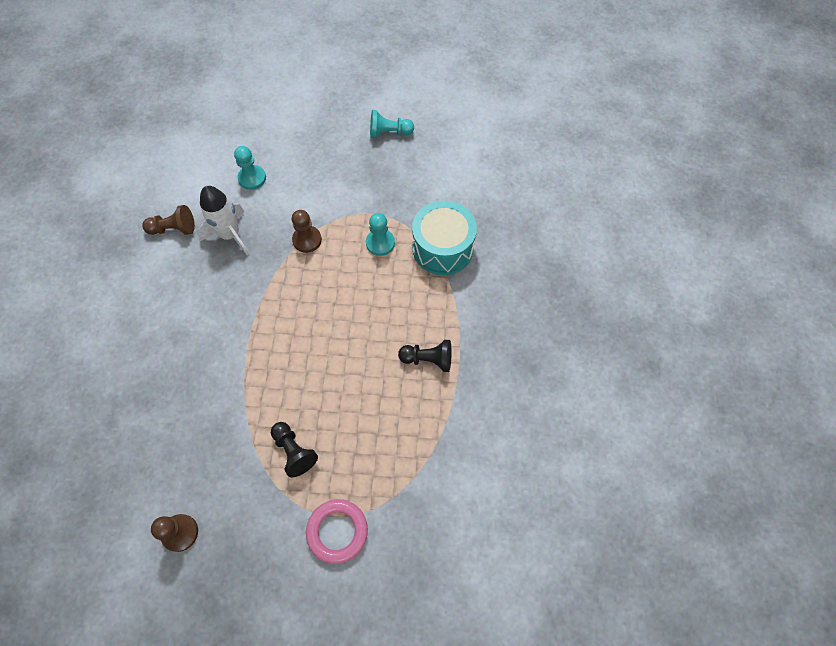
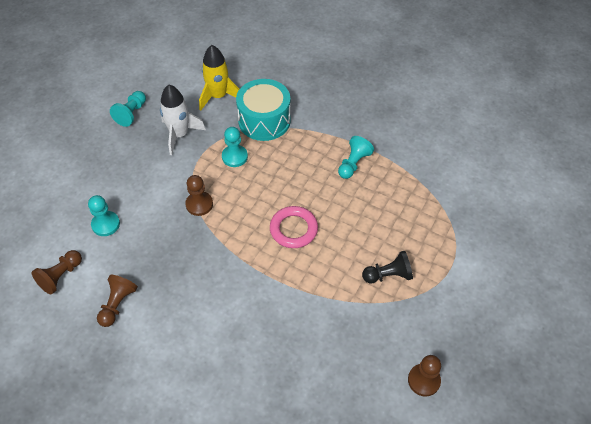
camera: 65 degrees left, 10 degrees down
white rocket [197,186,249,255] -> white rocket moved to [160,85,206,155]
pink ring [306,499,368,564] -> pink ring moved to [270,206,318,248]
black pawn [398,340,452,372] -> turquoise pawn [338,136,374,179]
none -> brown pawn [31,250,82,294]
none -> yellow rocket [199,45,239,111]

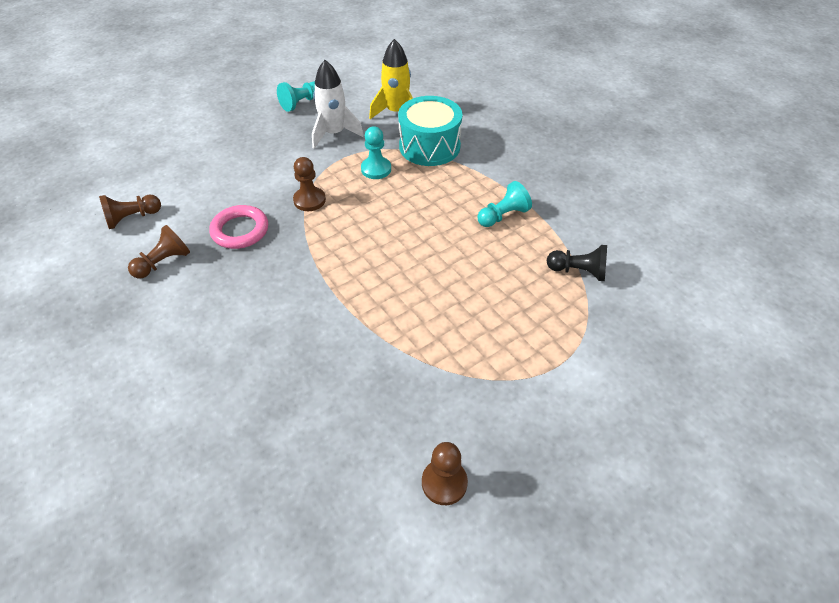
camera: 25 degrees right, 5 degrees down
turquoise pawn [88,195,120,236] -> none
pink ring [270,206,318,248] -> pink ring moved to [209,205,268,249]
black pawn [362,251,413,283] -> black pawn moved to [547,245,607,281]

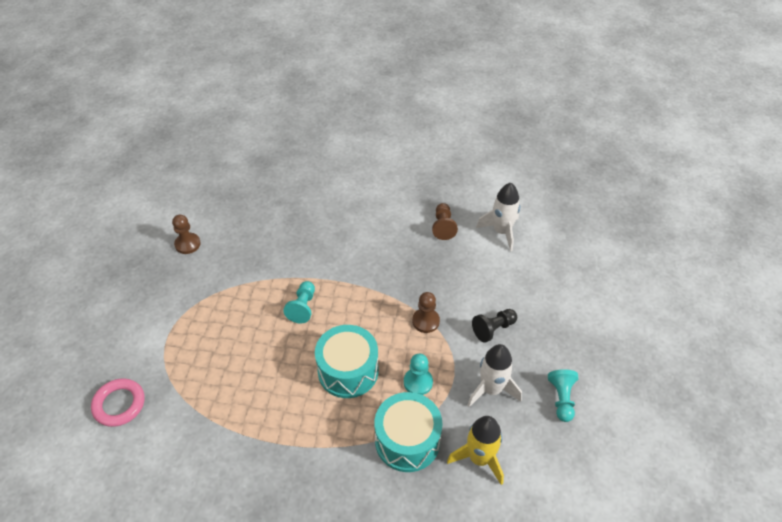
camera: 135 degrees right, 0 degrees up
brown pawn [99,195,161,229] -> white rocket [476,183,520,251]
pink ring [209,205,268,249] -> pink ring moved to [91,378,144,427]
turquoise pawn [477,181,532,227] -> turquoise pawn moved to [283,281,315,323]
black pawn [547,245,607,281] -> black pawn moved to [472,309,517,343]
none -> turquoise drum [315,325,379,398]

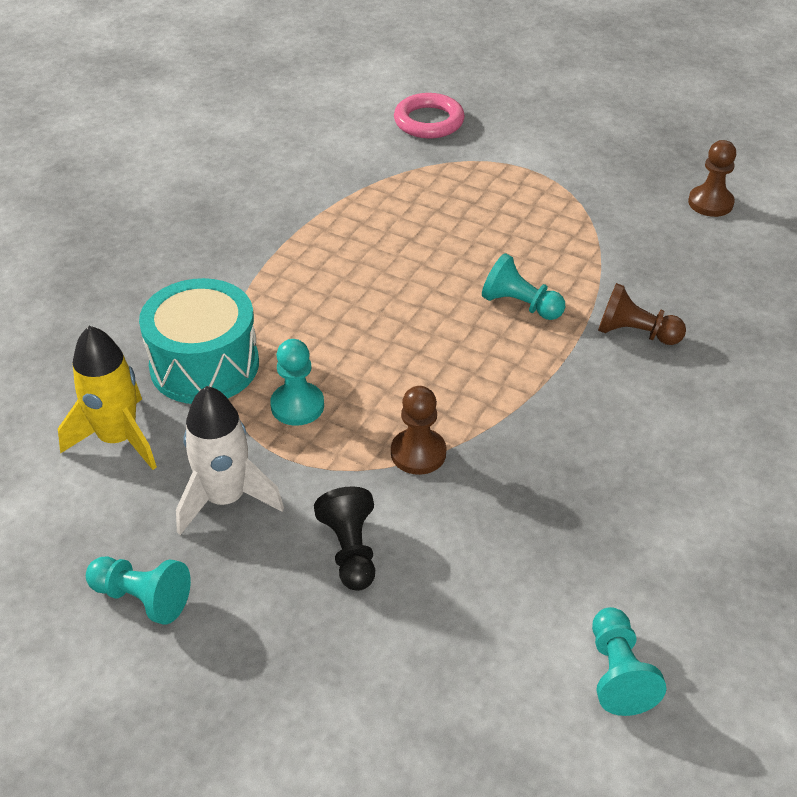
camera: 110 degrees right, 5 degrees down
turquoise drum [315,325,379,398] -> none
brown pawn [432,203,458,240] -> brown pawn moved to [598,283,686,345]
white rocket [476,183,520,251] -> turquoise pawn [592,607,667,716]

